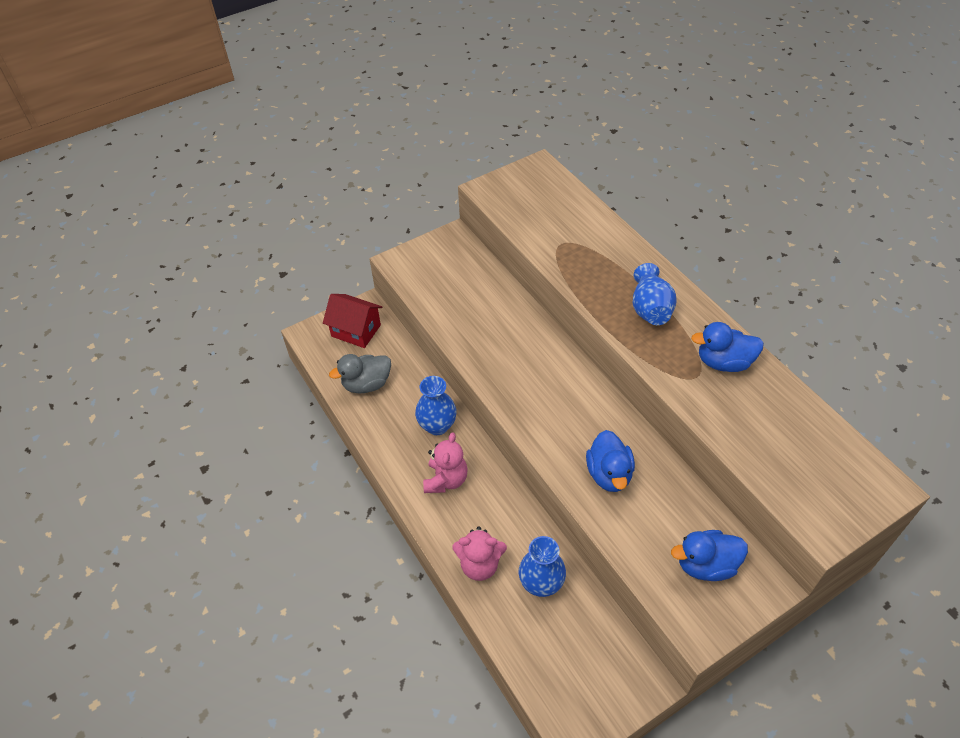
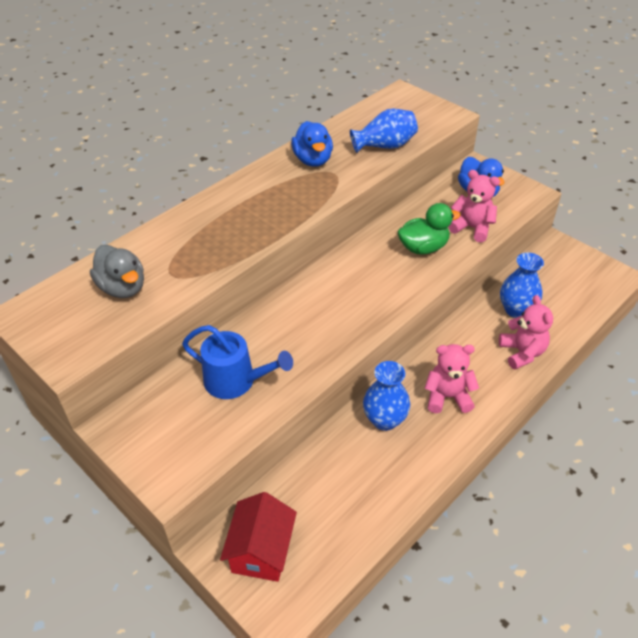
camera: 105 degrees left, 5 degrees down
grey duck [329,354,391,393] -> grey duck moved to [90,245,144,298]
blue duck [586,430,635,492] -> green duck [397,203,461,255]
blue vase [633,263,677,325] -> blue vase moved to [350,108,418,153]
none -> blue watering can [182,325,293,399]
none -> pink teddy bear [448,170,500,243]

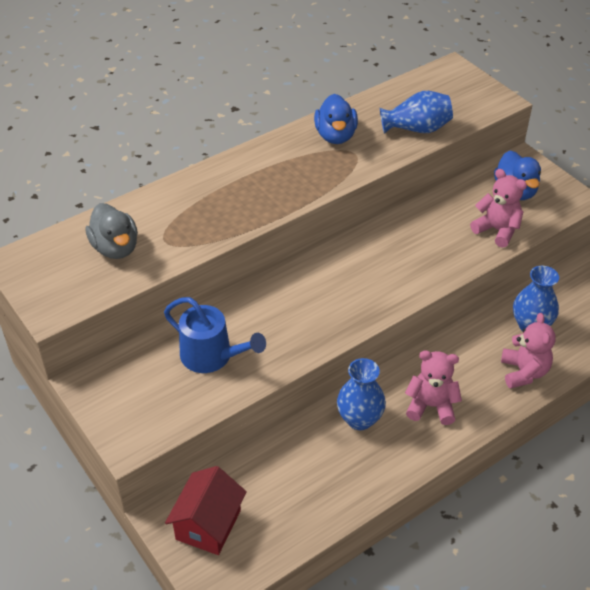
camera: 10 degrees right, 0 degrees up
green duck [397,203,461,255] -> none

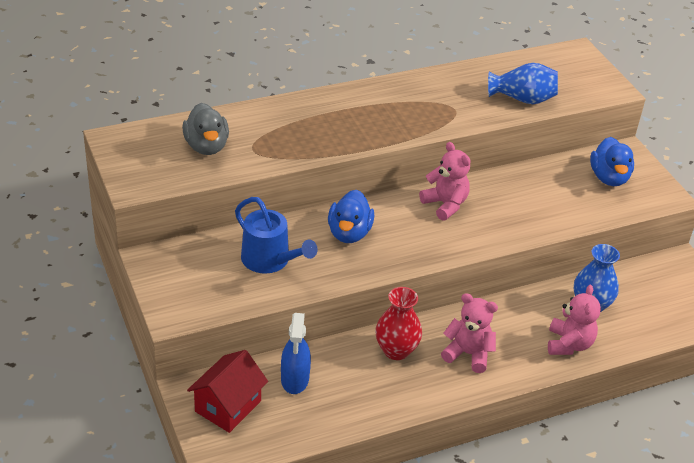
camera: 10 degrees right, 5 degrees down
blue duck [314,94,358,144] -> blue duck moved to [328,190,375,243]
blue vase [337,358,386,430] -> red vase [375,287,422,360]
pink teddy bear [470,169,527,248] -> pink teddy bear moved to [419,142,470,221]
none -> blue spray bottle [281,313,311,394]

